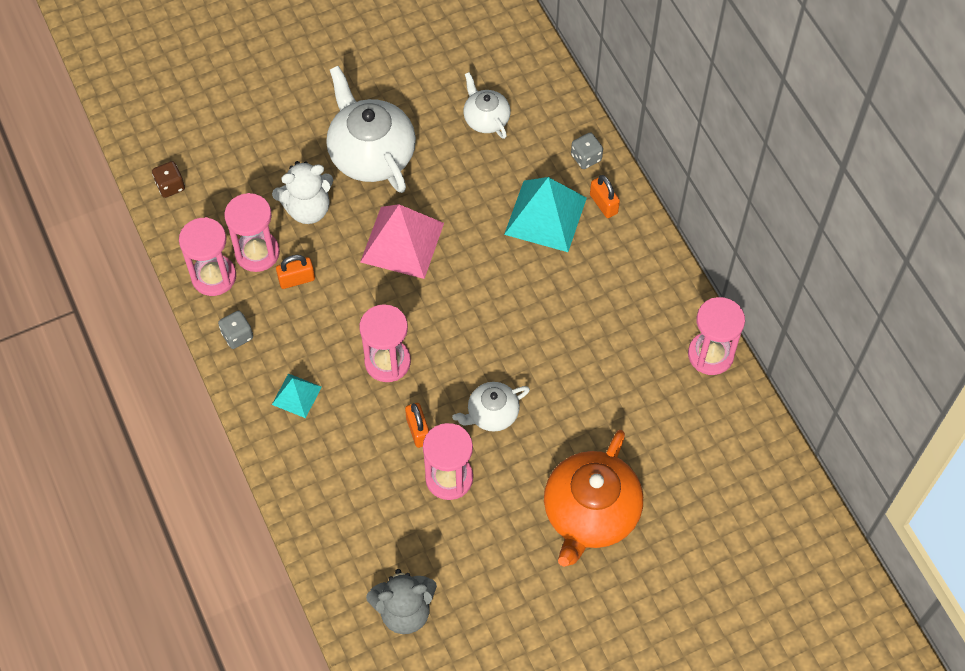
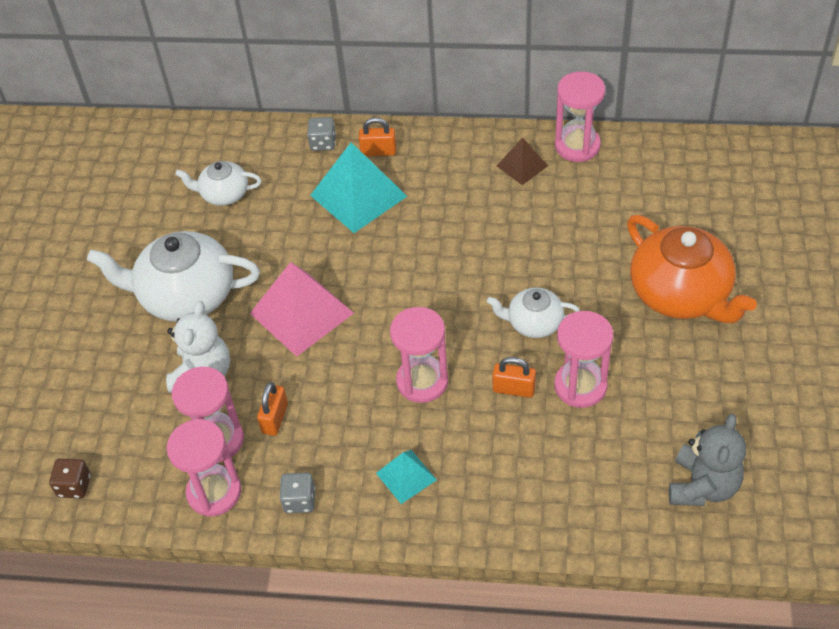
camera: 55 degrees left, 10 degrees down
white teapot [452,382,530,432] -> white teapot turned 90 degrees clockwise [487,287,580,338]
none -> brown pyramid [497,138,548,185]

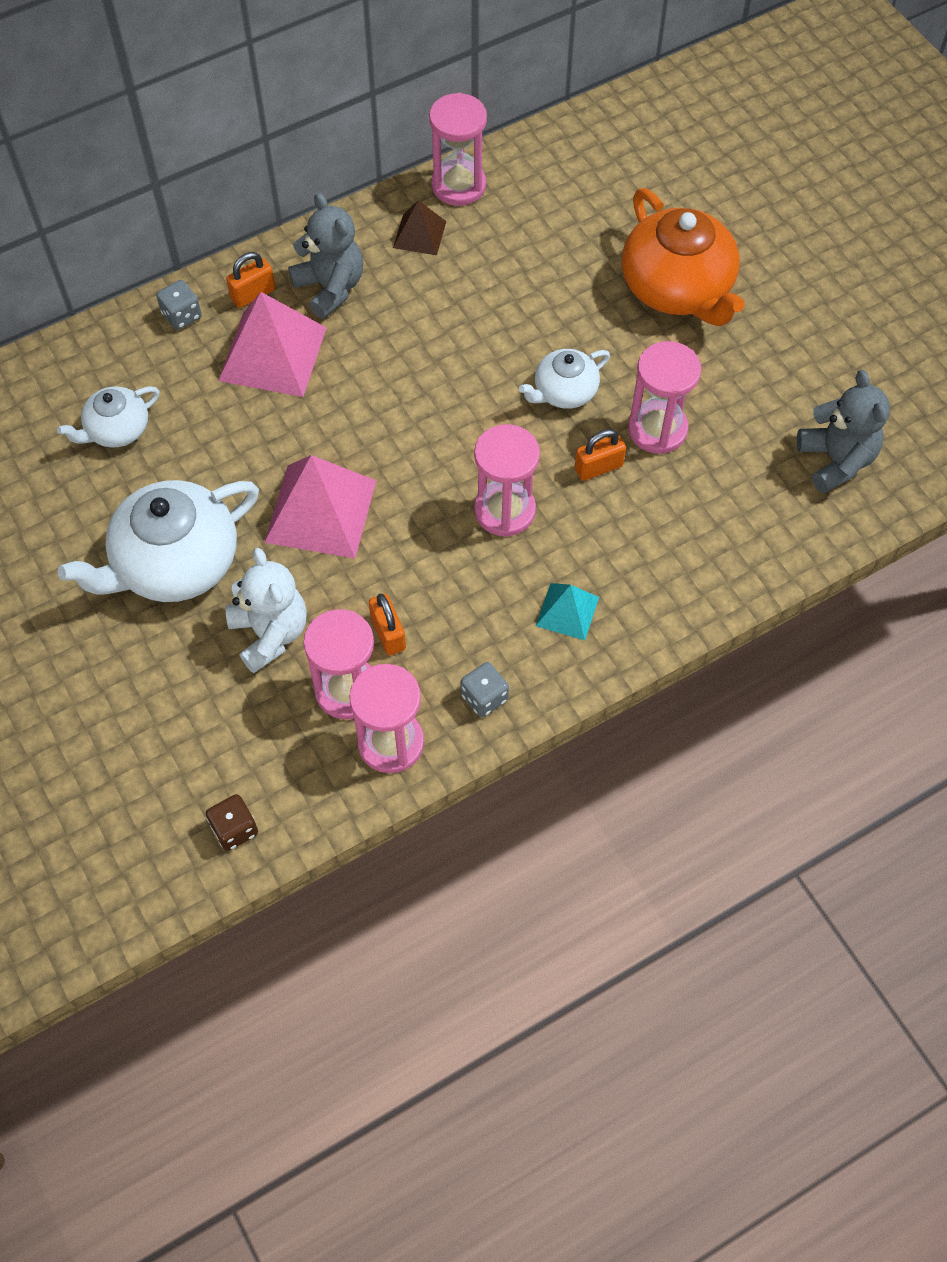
camera: 40 degrees left, 10 degrees up
turquoise pyramid [310,142,407,233] -> pink pyramid [218,292,326,397]
orange teapot [627,215,757,323] -> orange teapot turned 45 degrees clockwise [622,188,745,326]
none -> grey teddy bear [288,193,363,319]

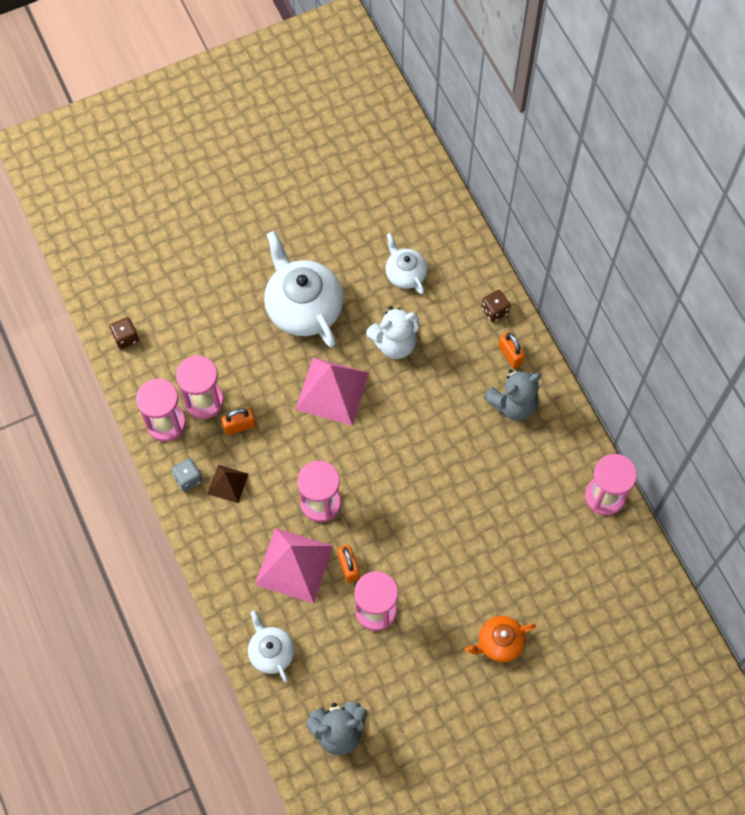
camera: 95 degrees right, 5 degrees up
grey dice [156,280,202,330] -> brown dice [481,290,510,322]
pink pyramid [218,292,326,397] -> pink pyramid moved to [255,528,333,603]
white teddy bear [225,548,307,673] -> white teddy bear moved to [366,306,419,359]
brown pyramid [393,200,447,255] -> brown pyramid moved to [208,465,249,503]
white teapot [519,349,610,409] -> white teapot moved to [248,610,294,683]
turquoise pyramid [536,583,599,640] -> none
orange teapot [622,188,745,326] -> orange teapot [465,616,536,662], size x0.54

